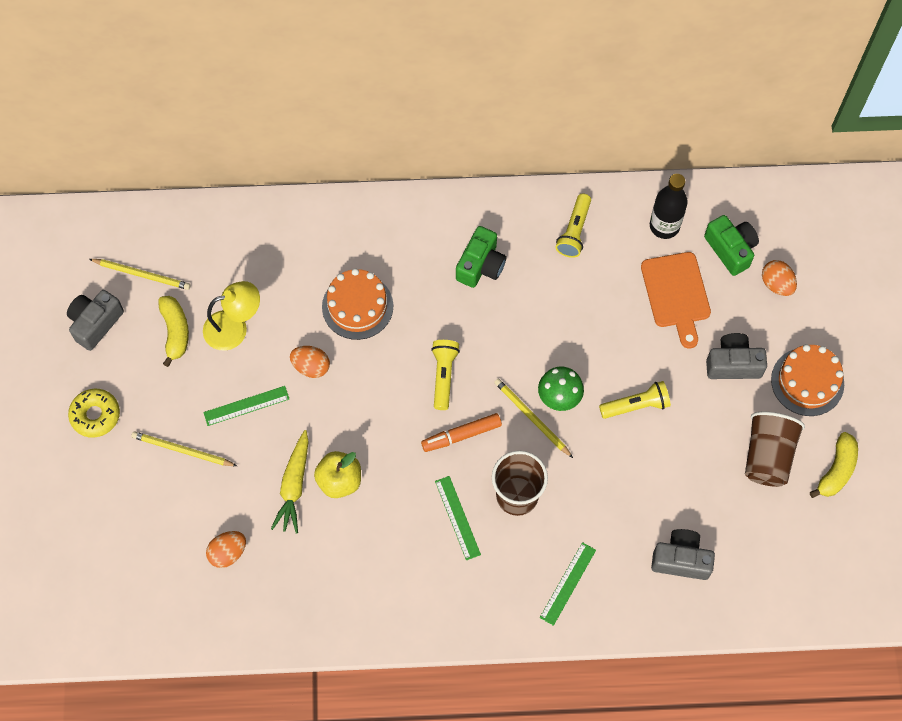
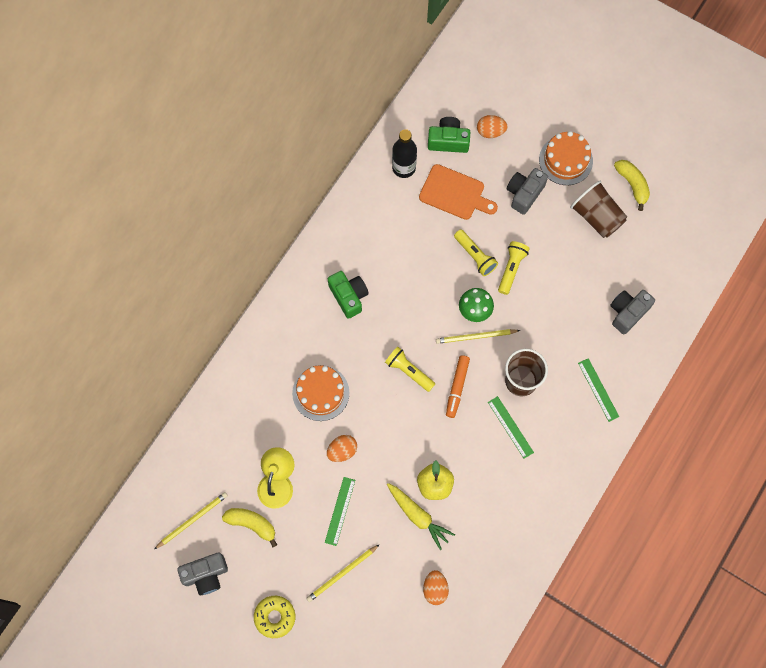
camera: 55 degrees left, 5 degrees up
grey camera [67,290,124,351] -> grey camera turned 90 degrees counterclockwise [177,553,228,595]
green ruler [435,476,481,560] -> green ruler turned 45 degrees clockwise [488,396,534,459]
yellow flashlight [555,193,591,258] -> yellow flashlight moved to [454,229,498,276]

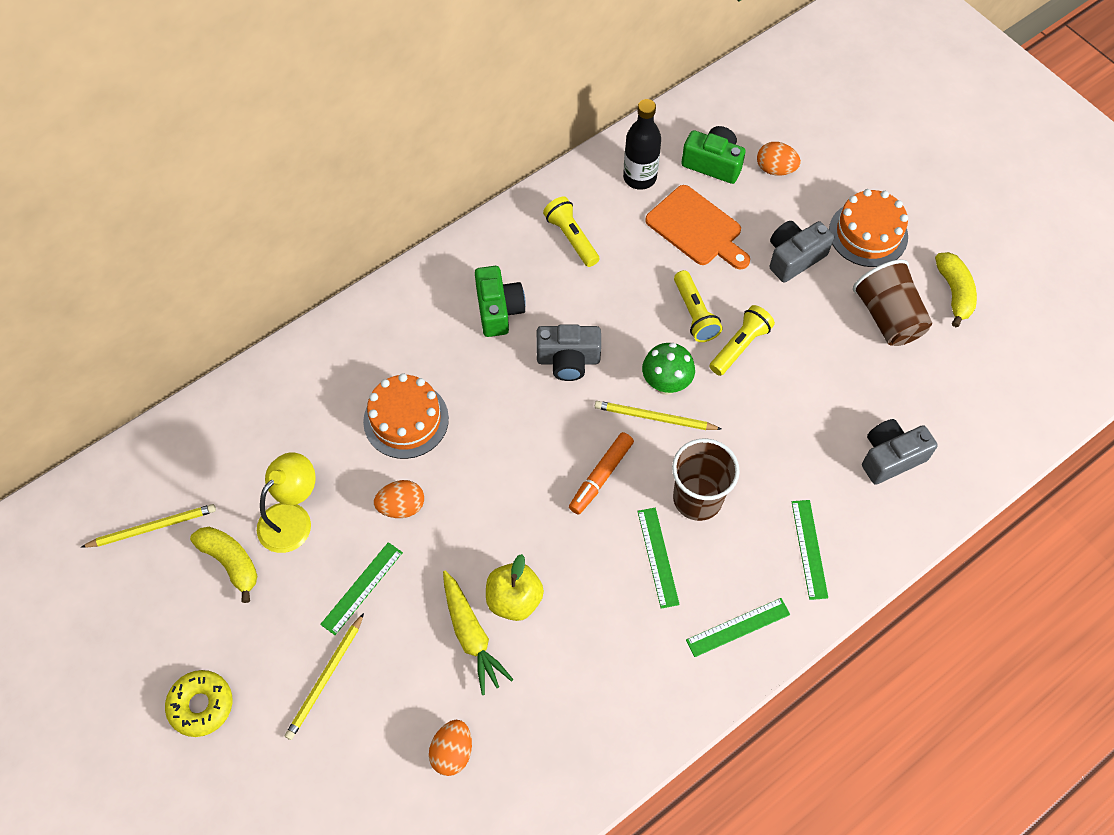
camera: 20 degrees right, 10 degrees down
grey camera [177,553,228,595] -> grey camera moved to [536,324,601,381]
yellow pencil [306,544,380,602] -> yellow pencil turned 45 degrees counterclockwise [285,613,364,740]
yellow flashlight [385,347,435,392] -> yellow flashlight moved to [543,196,599,267]
none -> green ruler [686,598,790,657]

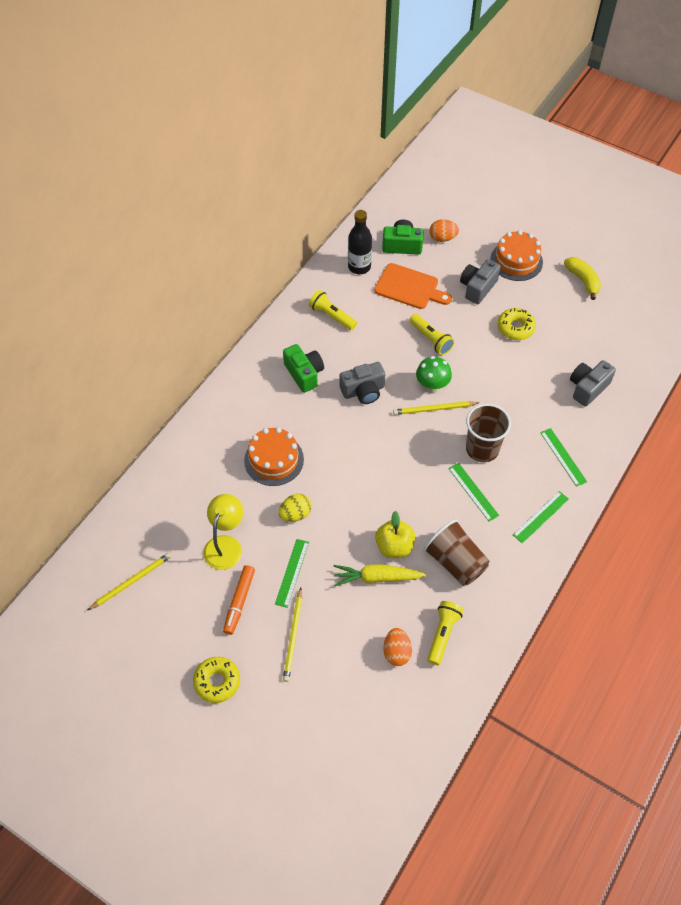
camera: 20 degrees left, 5 degrees down
yellow banana [190,527,257,603] -> none
orange egg [374,480,424,518] -> yellow egg [279,494,312,522]
yellow carrot [443,571,514,695] -> yellow carrot turned 135 degrees clockwise [334,564,426,586]
orange marker [569,432,634,515] -> orange marker moved to [223,565,255,635]
yellow flashlight [710,305,775,376] -> yellow flashlight moved to [427,601,463,665]
brown cup [853,259,932,346] -> brown cup moved to [423,519,489,586]
none -> yellow donut [498,308,536,340]

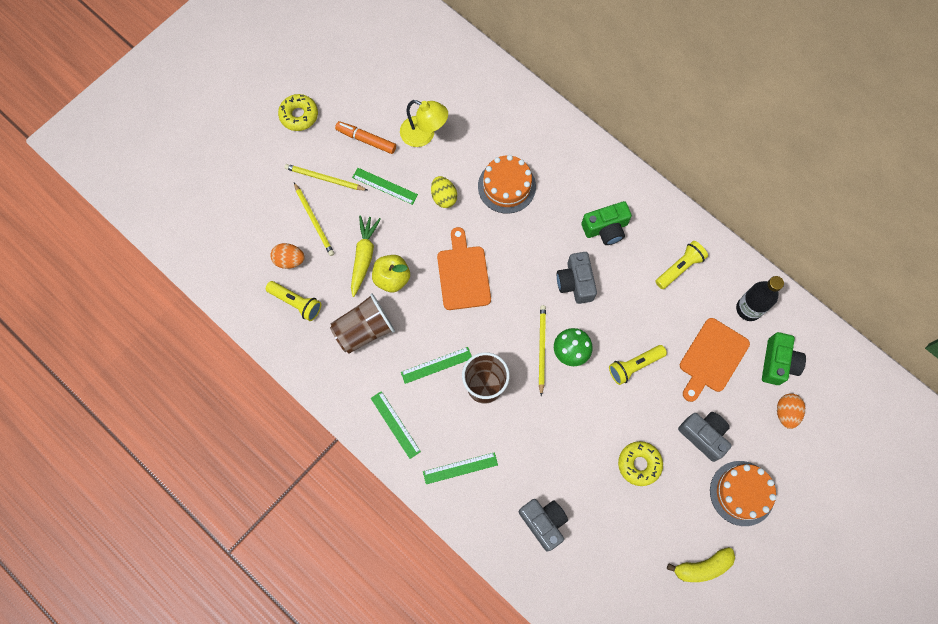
camera: 100 degrees right, 15 degrees up
yellow pencil [88,553,171,610] -> yellow pencil moved to [294,182,334,256]
none -> orange cutting board [437,227,491,310]

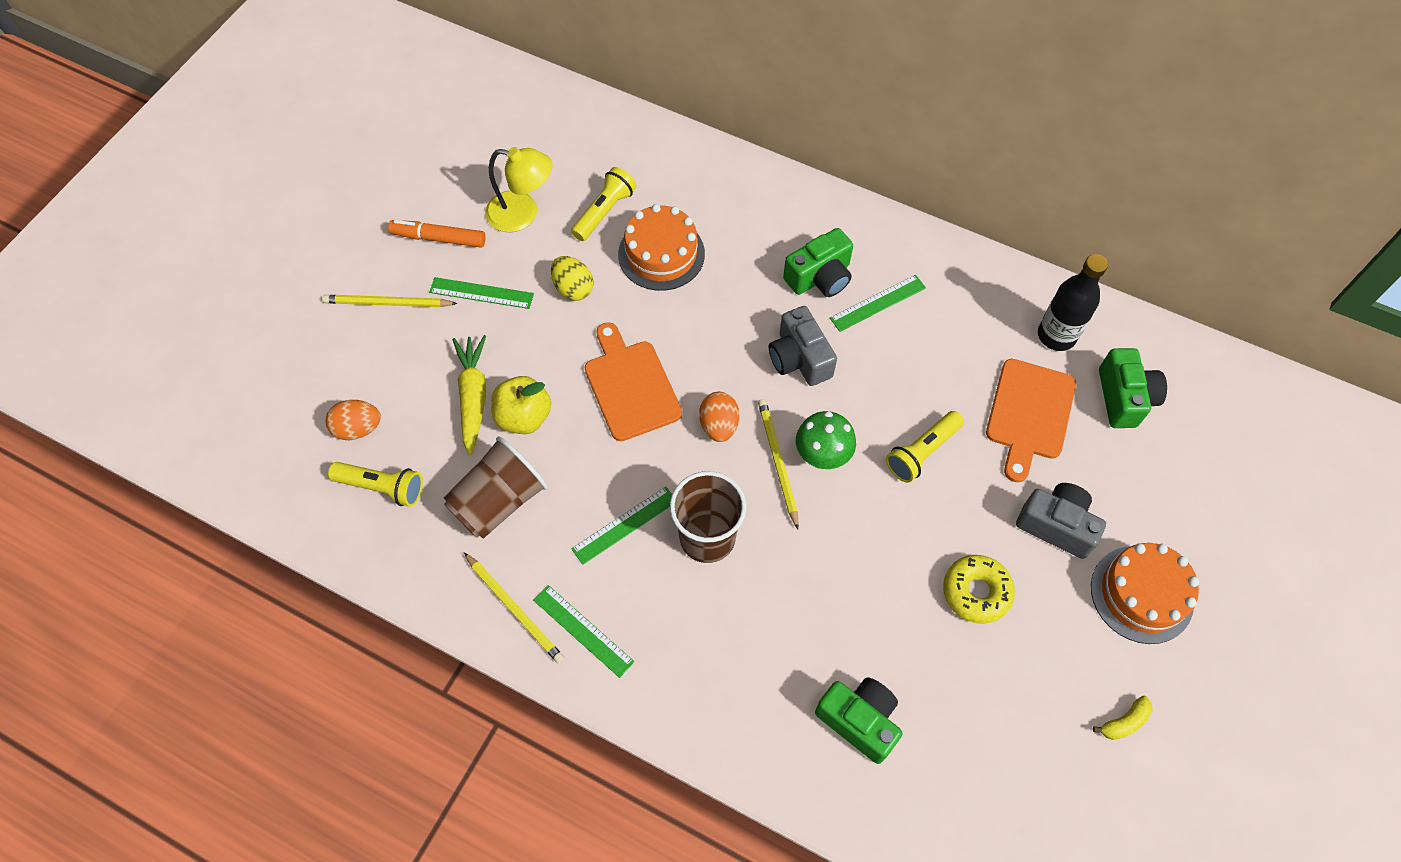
camera: 15 degrees left, 10 degrees down
yellow donut [278,94,318,131] -> none
yellow pencil [294,182,334,256] -> yellow pencil moved to [464,552,565,664]
green ruler [423,452,498,484] -> green ruler moved to [830,275,926,332]
grey camera [519,499,568,551] -> green camera [815,677,903,764]
yellow flashlight [655,241,708,289] -> yellow flashlight moved to [571,167,636,241]
yellow banana [667,547,735,582] -> yellow banana [1093,696,1153,740], size x0.60
orange egg [777,393,805,429] -> orange egg moved to [699,392,739,442]

